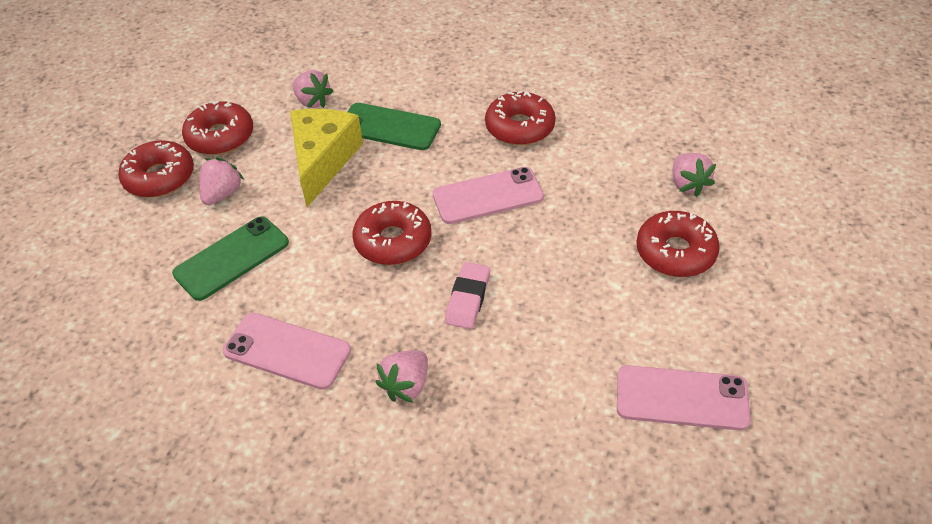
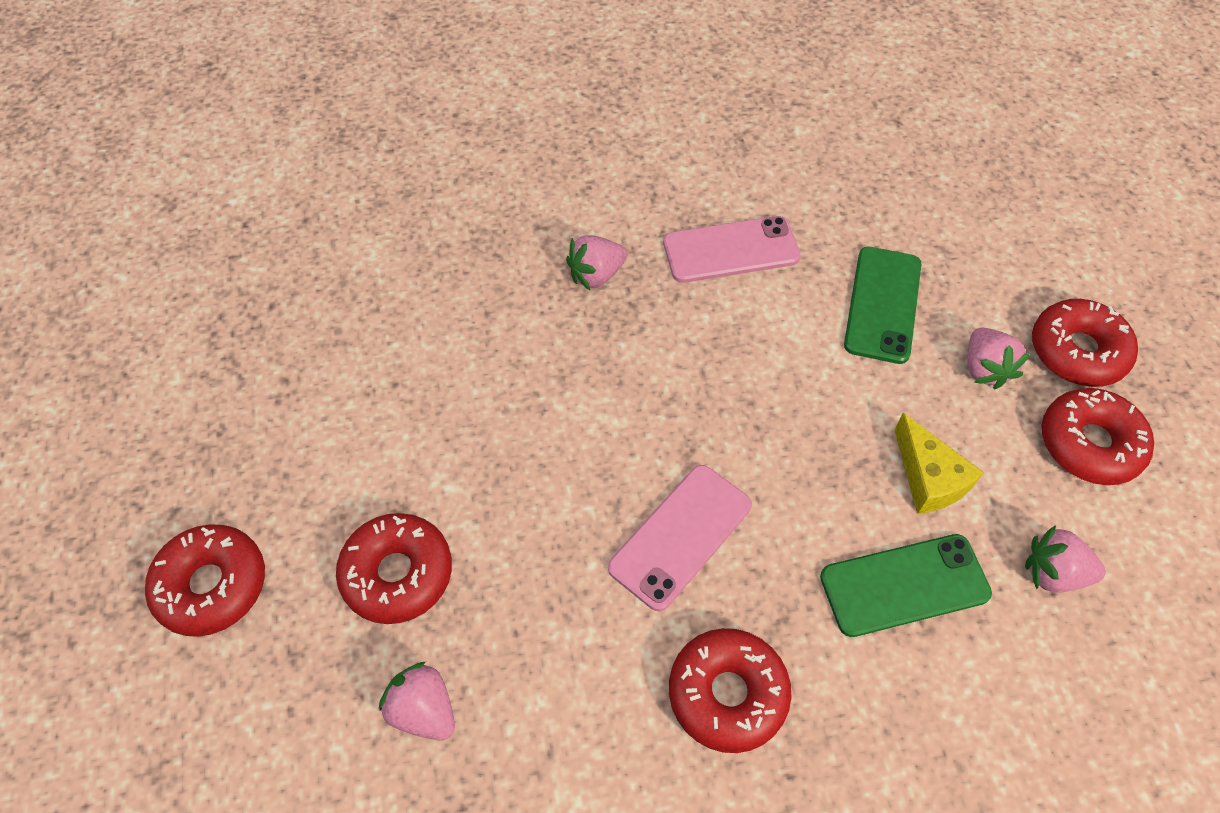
camera: 145 degrees right, 10 degrees up
yellow cheese [290,109,363,207] -> yellow cheese [894,413,984,514], size x0.63
red donut [352,201,431,265] -> red donut moved to [145,524,265,637]
pink strawberry [376,351,428,403] -> pink strawberry turned 120 degrees counterclockwise [566,235,627,290]
pink eraser [445,262,490,329] -> none
pink phone [617,365,751,431] -> none

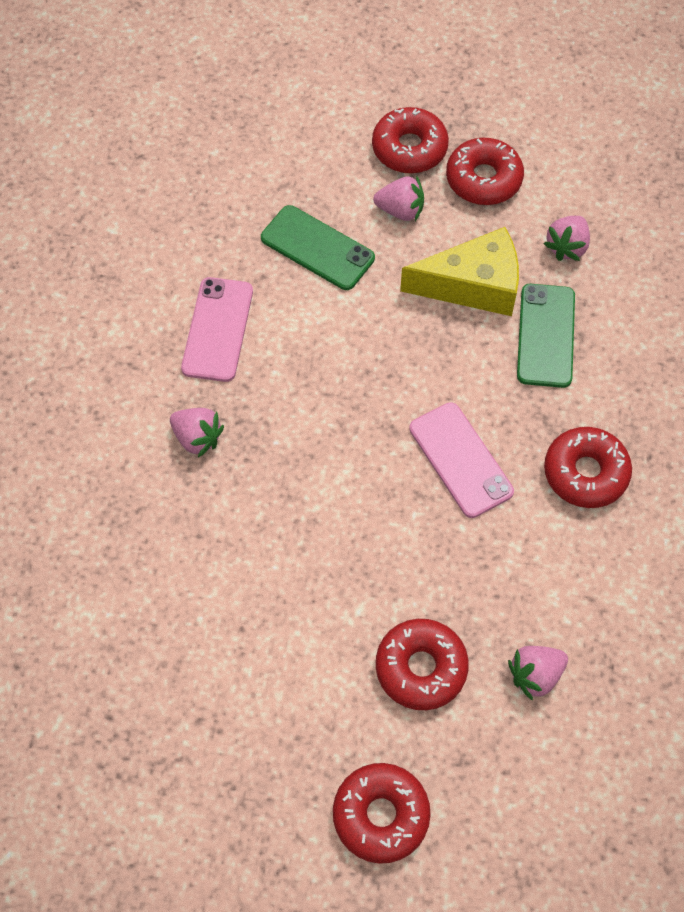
camera: 70 degrees left, 5 degrees up
pink strawberry [566,235,627,290] -> pink strawberry turned 45 degrees counterclockwise [170,408,224,458]
yellow cheese [894,413,984,514] -> yellow cheese [400,227,519,316], size x1.58

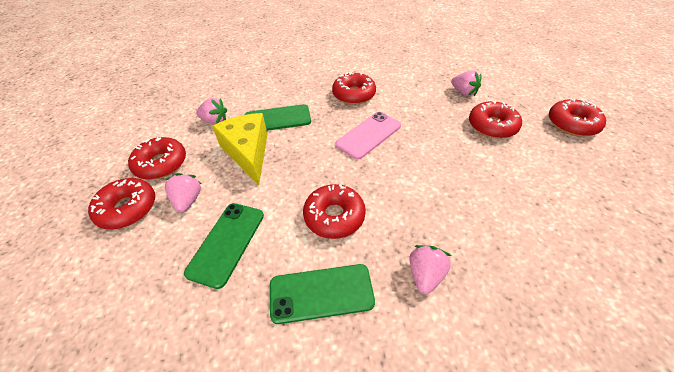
camera: 105 degrees left, 15 degrees down
pink phone [181,277,253,382] -> green phone [270,264,375,324]
none -> red donut [303,184,366,239]

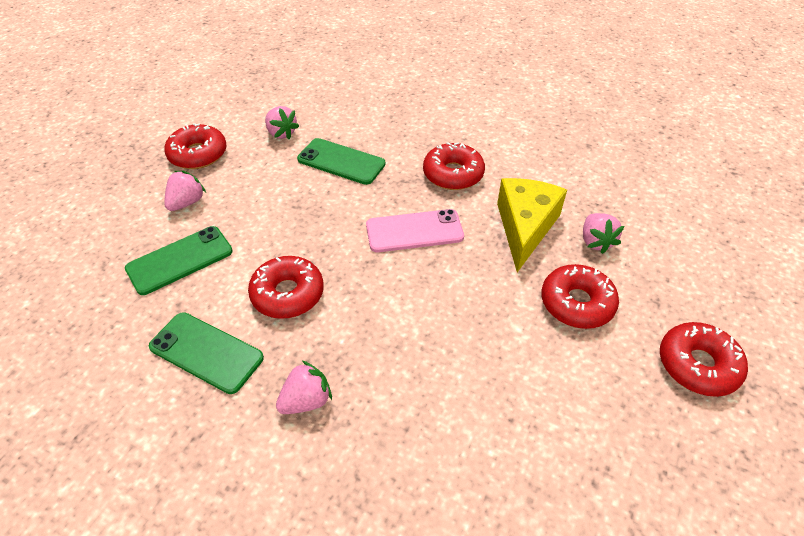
camera: 35 degrees right, 0 degrees up
red donut [88,178,155,229] -> none
yellow cheese [212,113,268,185] -> yellow cheese moved to [497,178,567,272]

